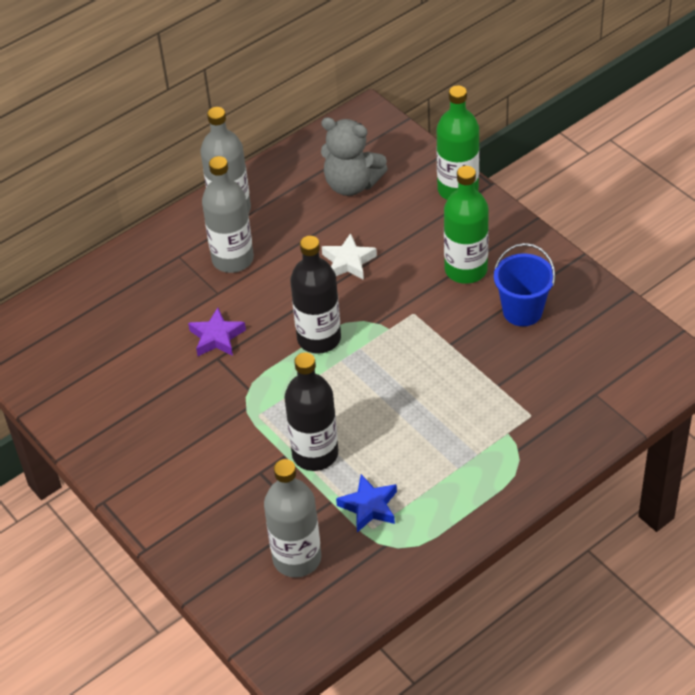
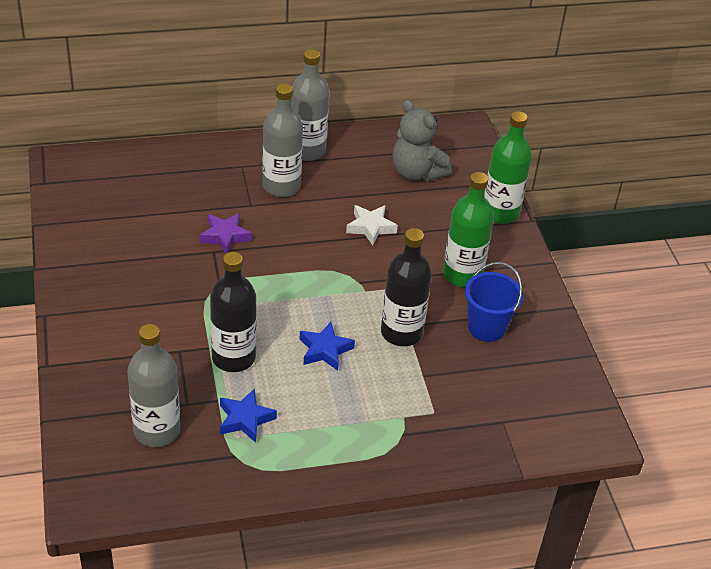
camera: 20 degrees right, 5 degrees down
black bottle [290,236,341,354] -> black bottle moved to [381,228,432,346]
none -> blue star [300,322,355,371]

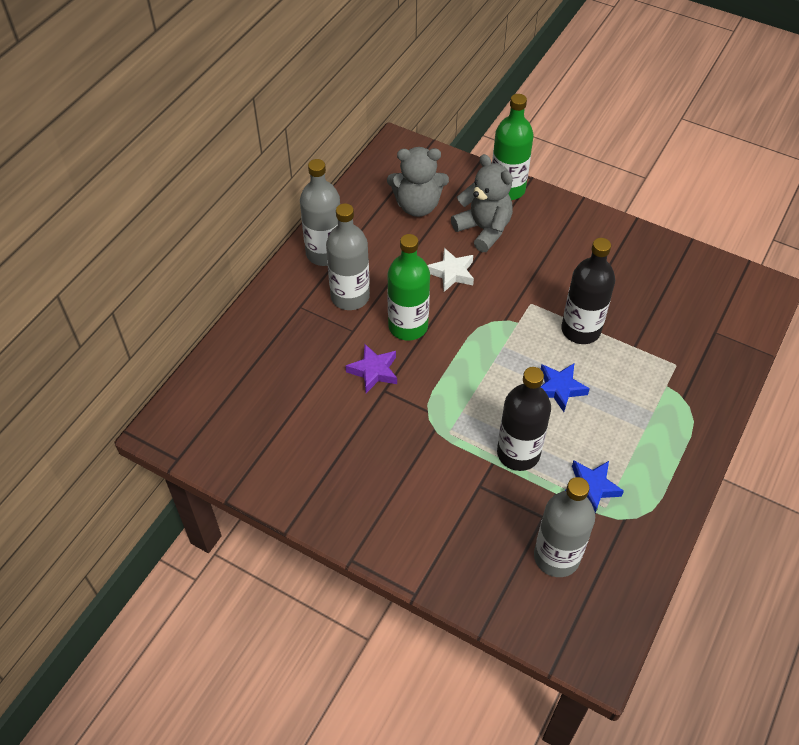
camera: 45 degrees left, 10 degrees up
green bottle [443,172,494,287] -> green bottle moved to [387,234,430,341]
blue bucket [465,262,523,342] -> none
none -> grey teddy bear [451,154,513,252]

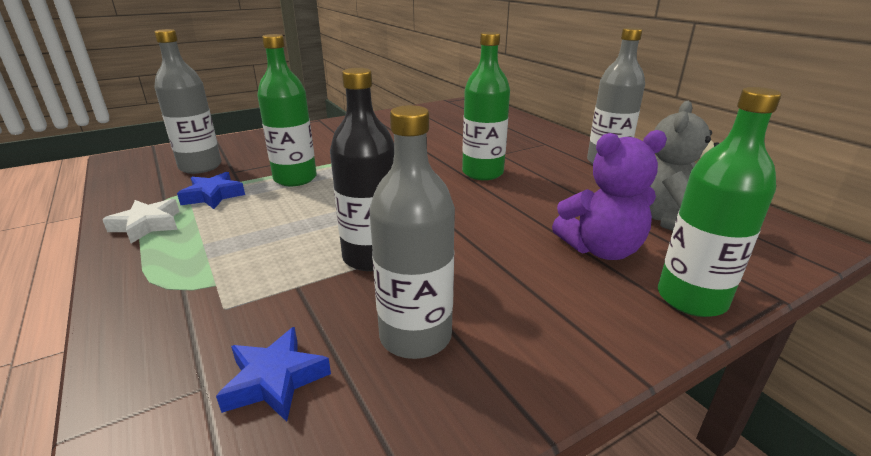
camera: 120 degrees right, 25 degrees down
grey bottle [326,203,370,310] -> grey bottle moved to [370,105,455,359]
purple star [346,344,397,393] -> none
white star [427,248,474,292] -> white star moved to [102,199,180,243]
grey teddy bear [451,154,513,252] -> purple teddy bear [552,130,667,260]
black bottle [497,367,551,471] -> green bottle [257,34,317,186]
blue star [541,363,590,412] -> blue star moved to [216,327,331,422]

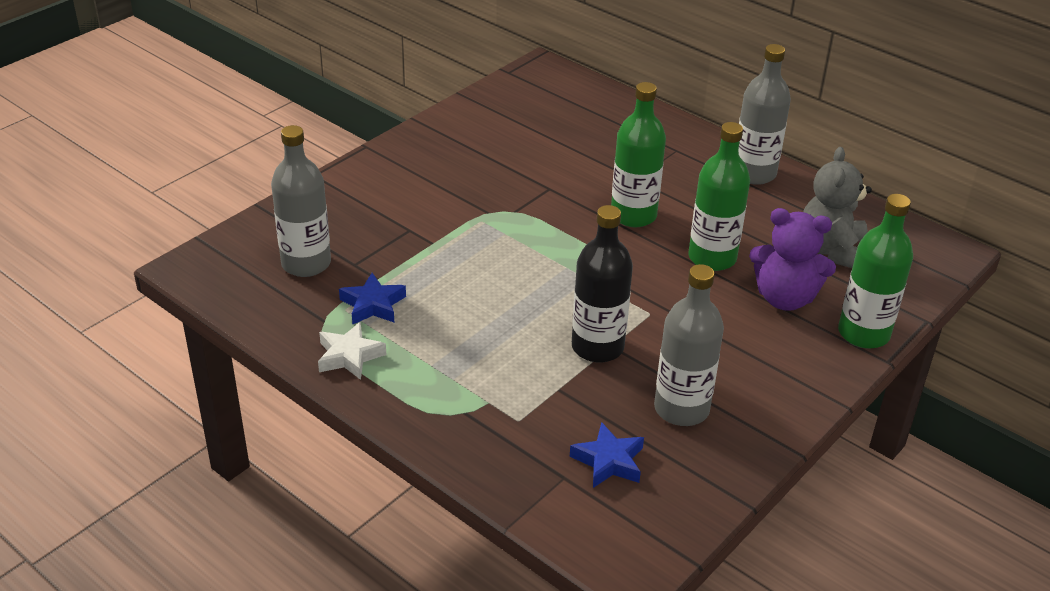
camera: 20 degrees left, 10 degrees up
green bottle [257,34,317,186] -> green bottle moved to [689,122,750,271]
purple teddy bear [552,130,667,260] -> purple teddy bear turned 45 degrees clockwise [749,208,836,311]

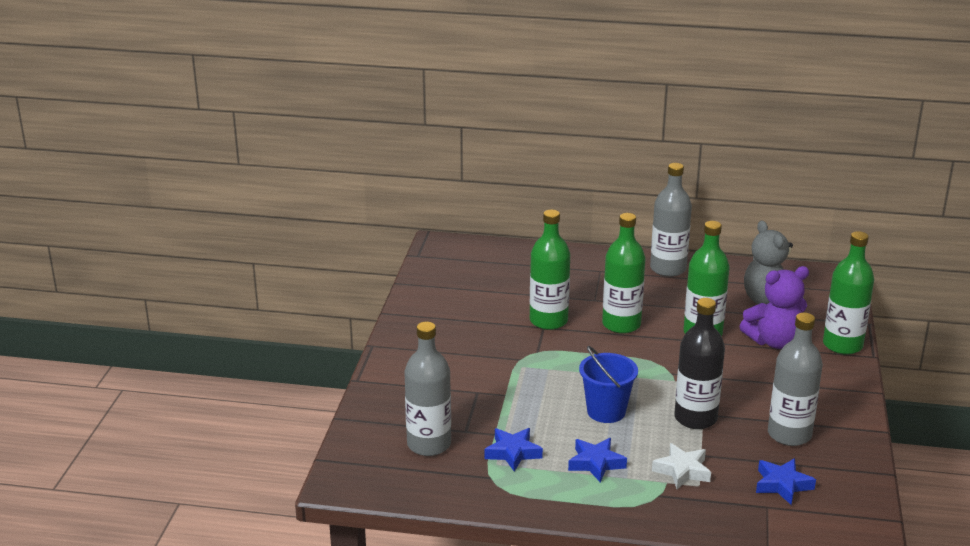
camera: 30 degrees left, 10 degrees down
white star [318,322,386,380] -> white star moved to [652,443,711,489]
none -> green bottle [530,210,570,330]
none -> blue star [568,438,627,483]
none -> blue bucket [579,346,638,423]

